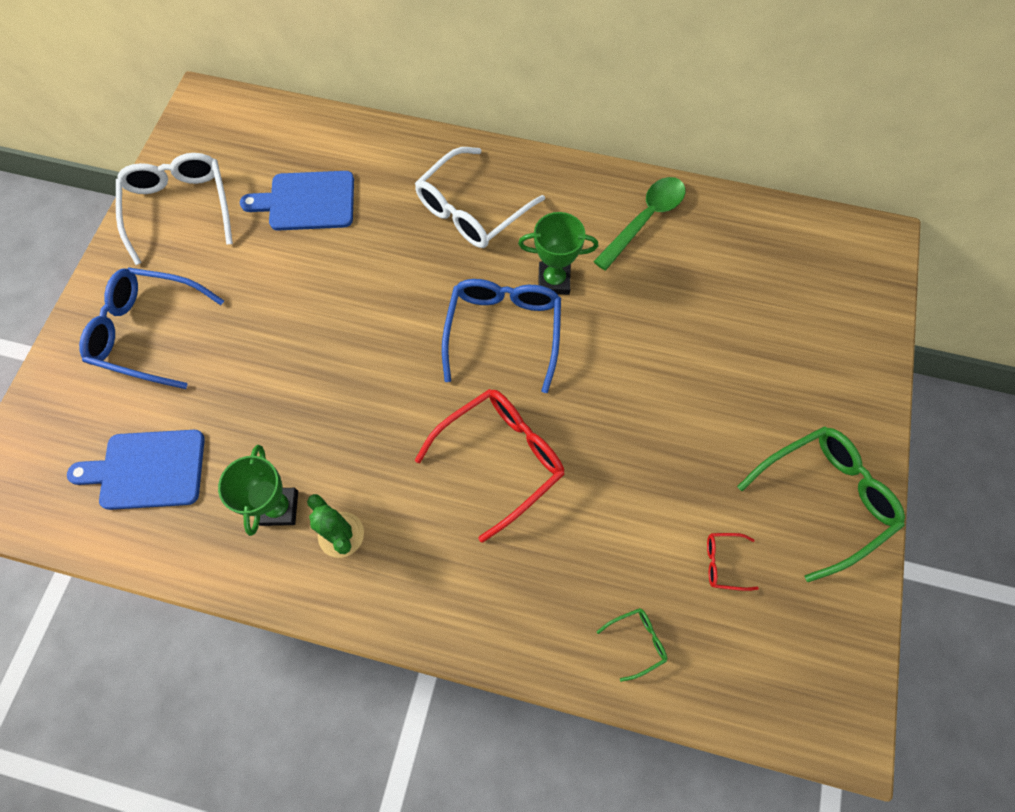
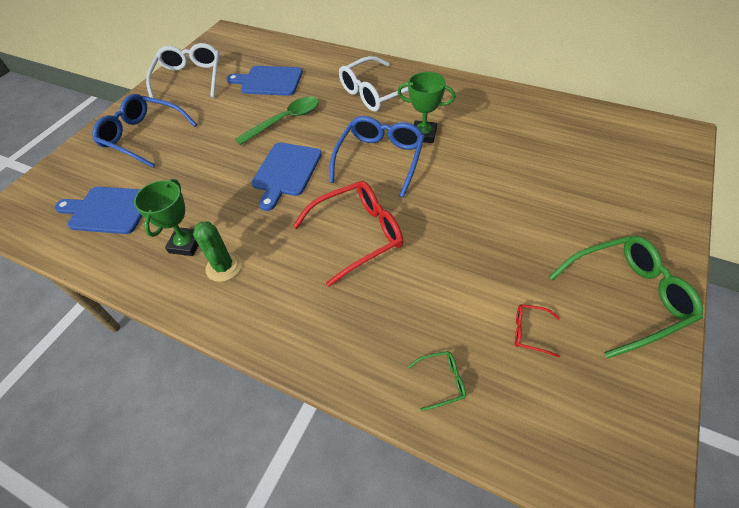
camera: 15 degrees right, 15 degrees down
green spoon [593,177,685,271] -> green spoon moved to [235,97,319,145]
none -> blue cutting board [251,143,322,211]

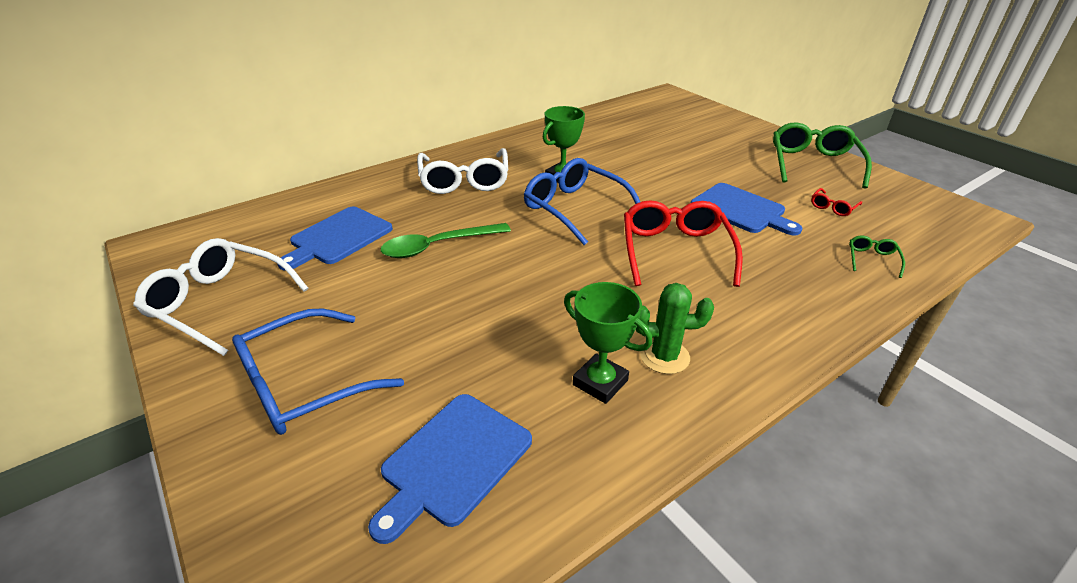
camera: 65 degrees left, 15 degrees down
green spoon [235,97,319,145] -> green spoon turned 105 degrees counterclockwise [381,223,511,258]
blue cutting board [251,143,322,211] -> blue cutting board moved to [691,183,803,236]

